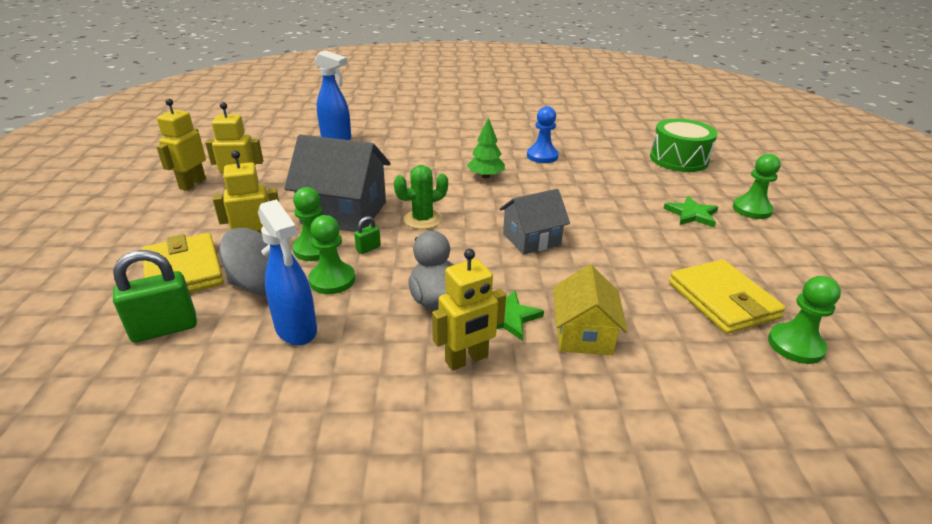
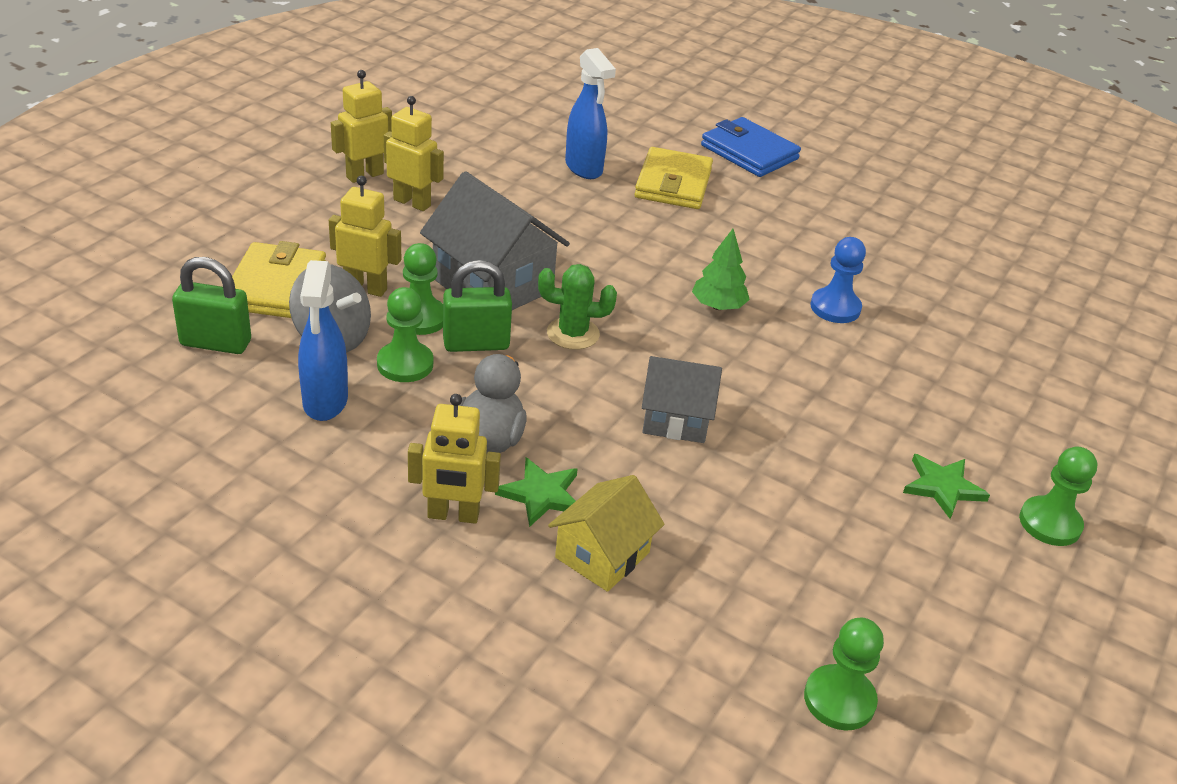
camera: 30 degrees right, 5 degrees up
green padlock [354,216,381,254] -> green padlock [443,260,512,352], size x2.06
green drum [650,119,718,172] -> none
yellow wallet [669,259,786,334] -> yellow wallet moved to [634,147,713,209]
none -> blue wallet [701,117,801,177]

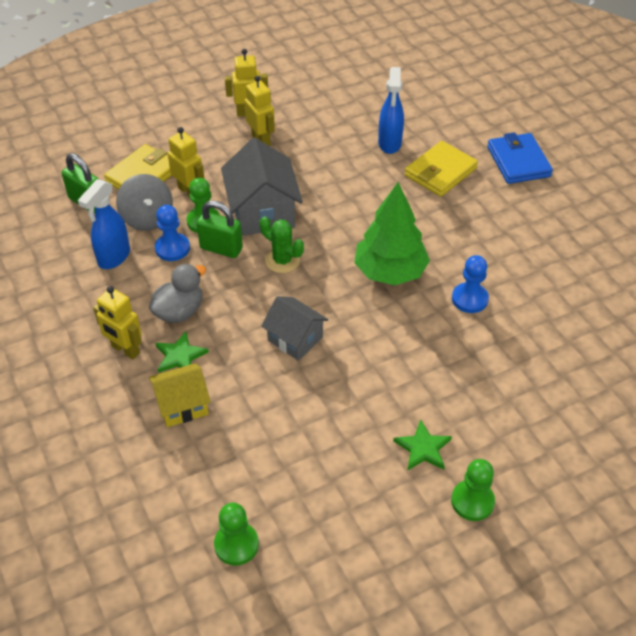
camera: 35 degrees right, 10 degrees up
green pawn [377,287,433,382] -> blue pawn [155,205,190,261]
green tree [692,229,750,310] -> green tree [354,182,430,285], size x1.86

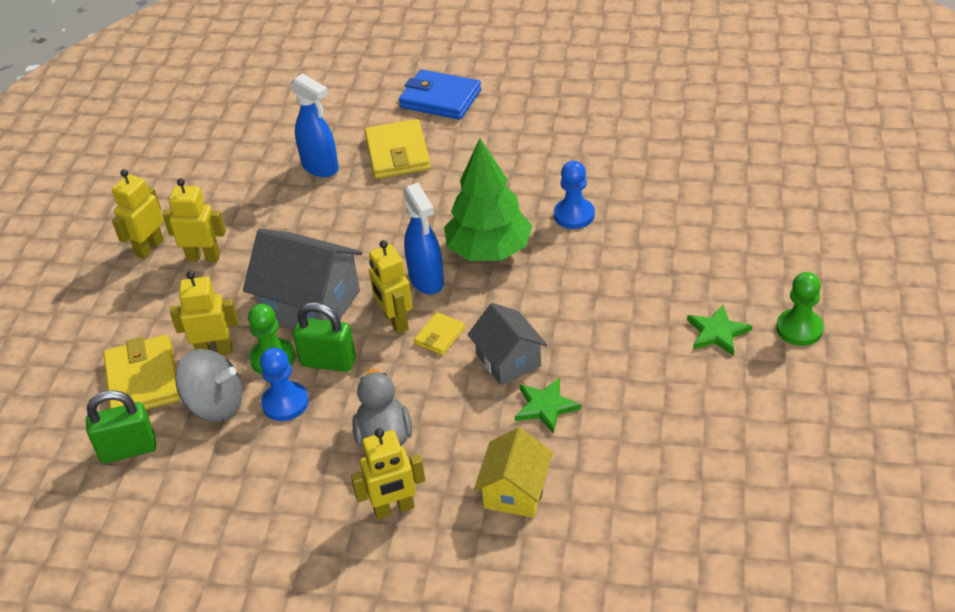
camera: 50 degrees left, 5 degrees down
blue spray bottle [78,179,130,269] -> blue spray bottle moved to [403,183,444,294]
green star [155,331,209,373] -> green star moved to [515,378,581,434]
green padlock [197,200,243,258] -> green padlock turned 45 degrees clockwise [293,302,356,372]
green pawn [214,503,259,566] -> none
green cactus [260,216,304,273] -> yellow robot [369,240,413,334]
grey house [261,296,328,361] -> grey house turned 75 degrees clockwise [467,303,547,385]
none -> yellow wallet [414,312,465,355]

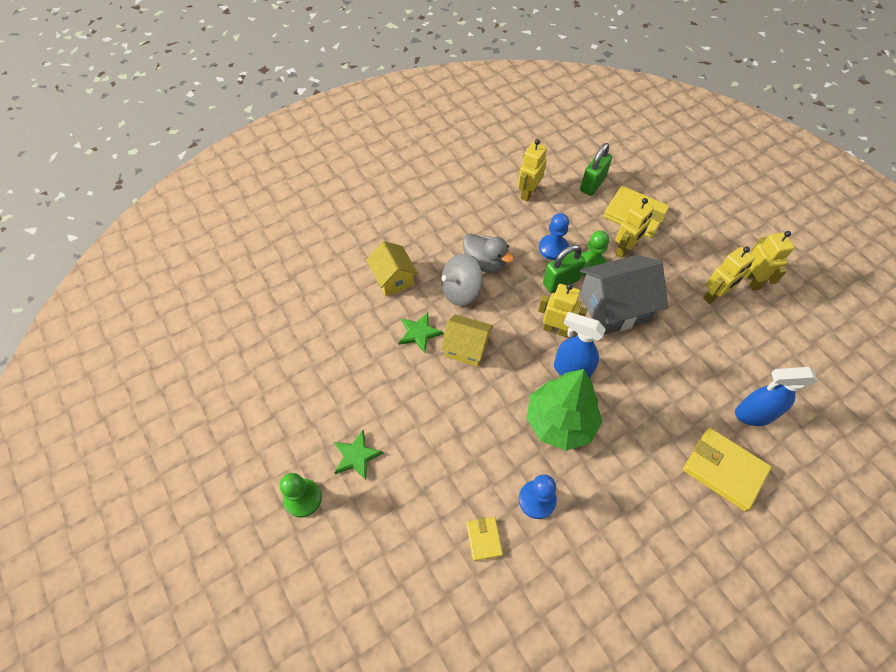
camera: 135 degrees right, 15 degrees up
grey spinning top [175,349,243,422] -> grey spinning top moved to [441,254,483,306]
yellow robot [351,428,425,520] -> yellow robot moved to [518,139,547,202]
blue wallet [399,70,481,120] -> none
yellow wallet [414,312,465,355] -> yellow wallet moved to [466,517,503,561]
grey house [467,303,547,385] -> yellow house [441,314,493,367]

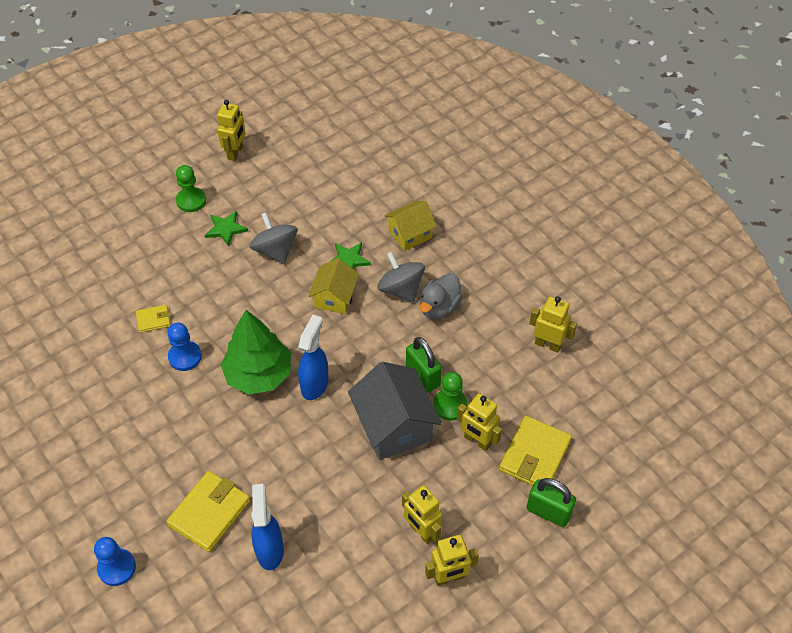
camera: 85 degrees right, 5 degrees down
yellow robot [538,284,587,337] -> yellow robot moved to [217,100,246,161]
blue pawn [539,213,569,260] -> blue pawn moved to [94,537,136,586]
green padlock [580,143,612,196] -> green padlock moved to [526,478,576,527]
none -> grey spinning top [250,212,298,264]

